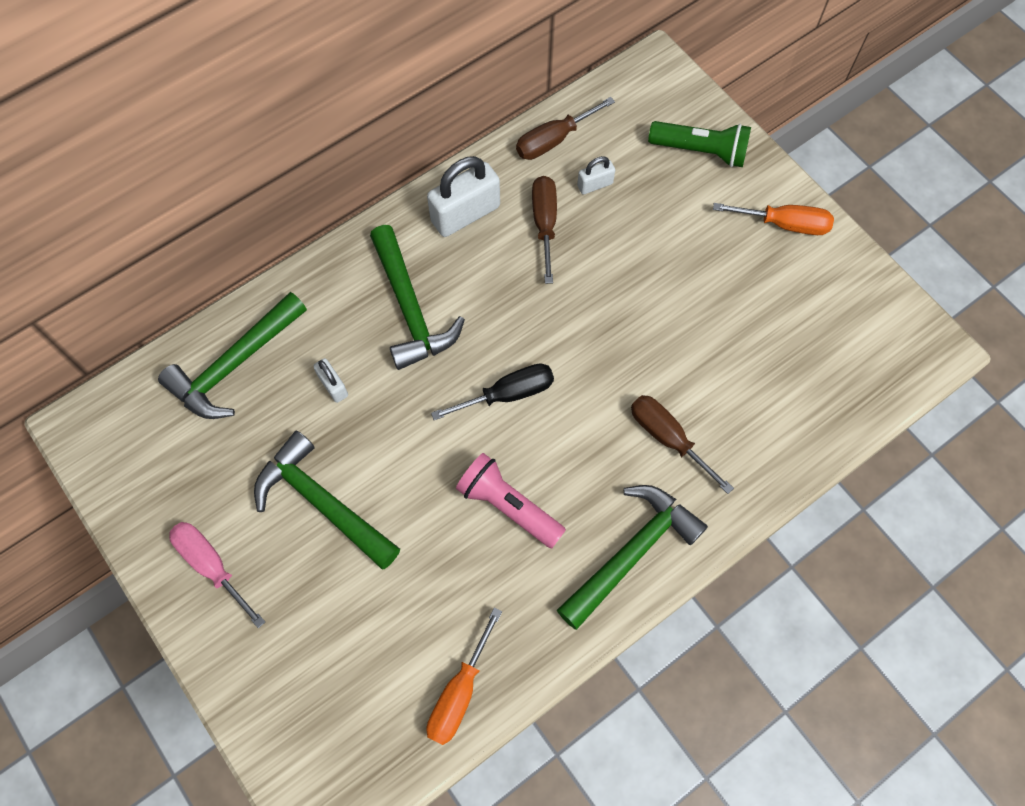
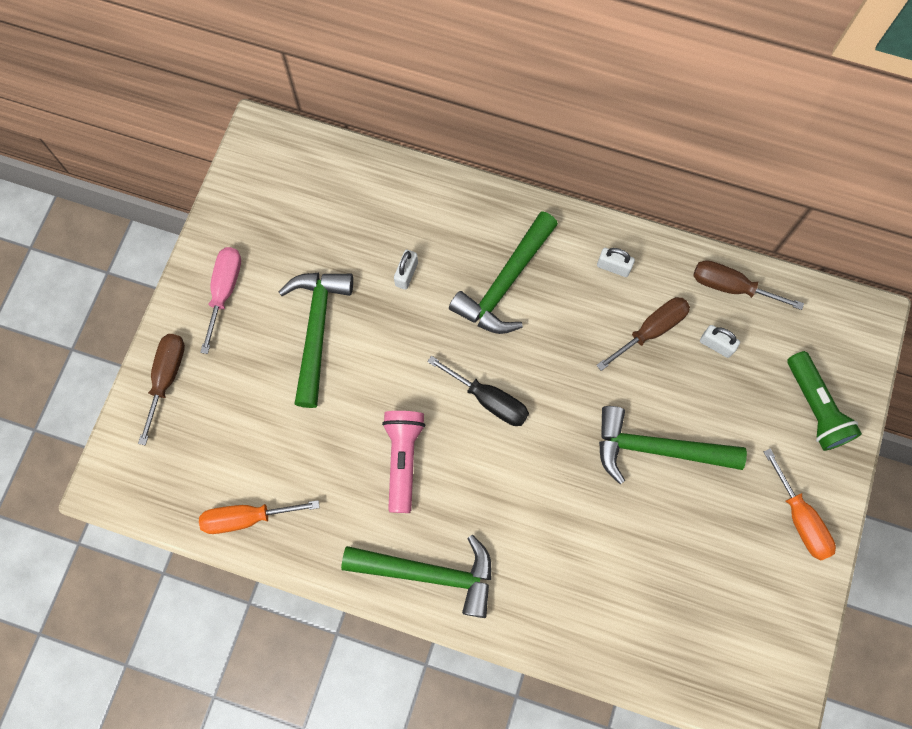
camera: 55 degrees right, 5 degrees up
green hammer [158,292,307,419] -> green hammer moved to [599,406,747,484]
white padlock [427,156,500,237] -> white padlock [597,248,635,277], size x0.51
brown screwdriver [631,395,734,494] -> brown screwdriver moved to [138,334,185,445]

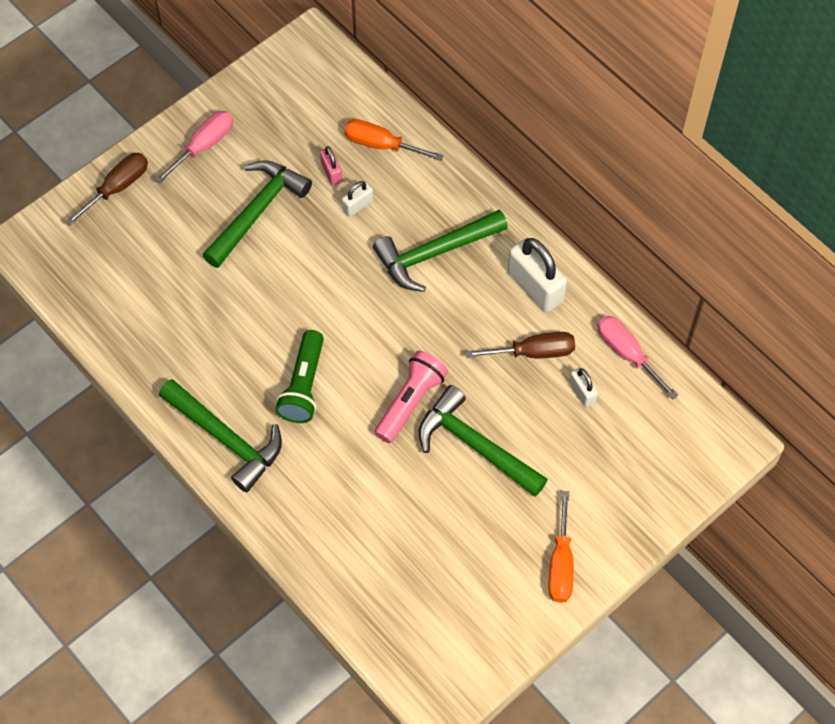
camera: 30 degrees right, 10 degrees down
orange screwdriver [199,500,320,534] -> orange screwdriver moved to [344,119,444,161]
pink flashlight [382,411,425,513] -> pink flashlight moved to [375,351,448,443]
black screwdriver [427,356,529,426] -> none
white padlock [597,248,635,277] -> white padlock [508,238,567,312], size x1.95
brown screwdriver [693,260,804,310] -> pink screwdriver [597,316,679,400]
green flashlight [787,351,862,451] -> green flashlight moved to [275,330,324,423]
none -> pink padlock [320,146,343,186]

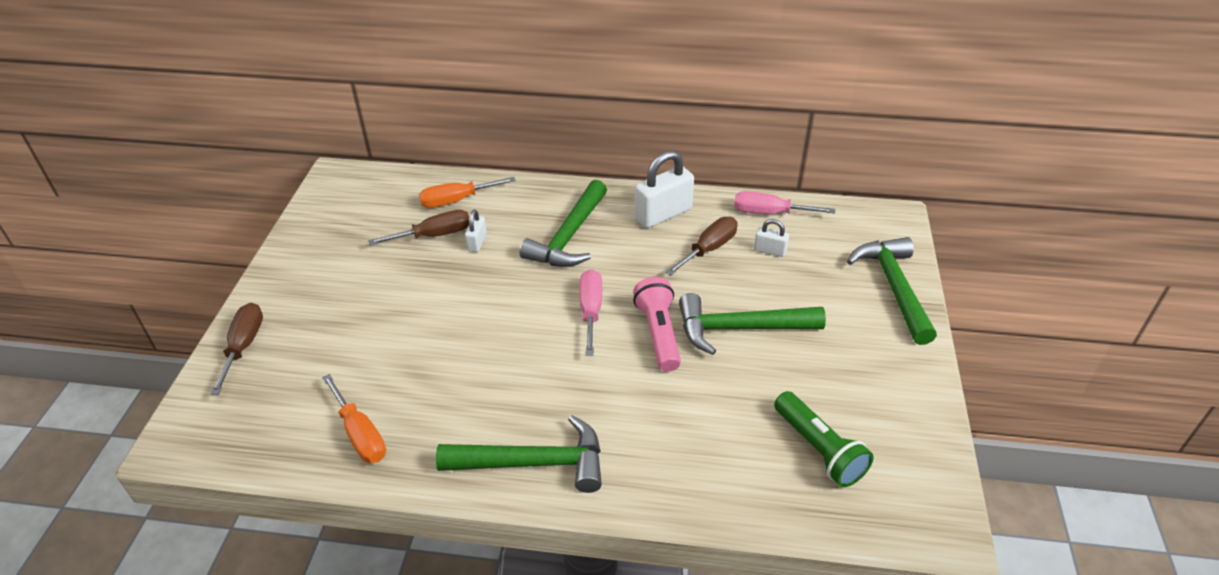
camera: 40 degrees left, 20 degrees down
pink screwdriver [155,111,233,184] -> pink screwdriver moved to [579,269,602,356]
green hammer [202,160,312,268] -> green hammer moved to [847,237,937,345]
green flashlight [275,330,324,423] -> green flashlight moved to [774,391,874,487]
pink padlock [320,146,343,186] -> brown screwdriver [368,210,469,245]
white padlock [508,238,567,312] -> white padlock turned 45 degrees counterclockwise [635,151,694,228]
orange screwdriver [549,491,574,603] -> orange screwdriver moved to [322,374,386,463]

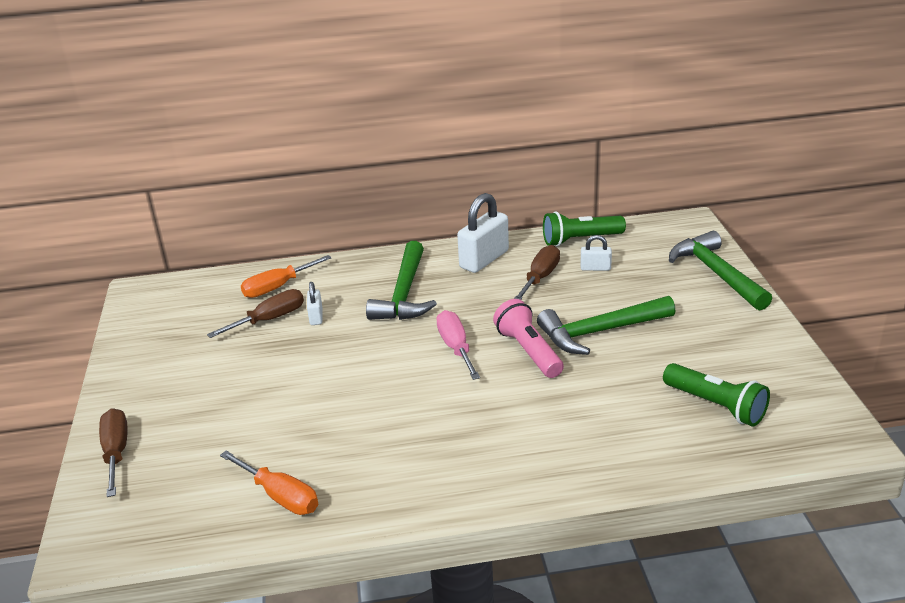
camera: 15 degrees left, 10 degrees down
green hammer [436,415,602,493] -> none
pink screwdriver [734,191,835,214] -> green flashlight [543,211,626,247]

